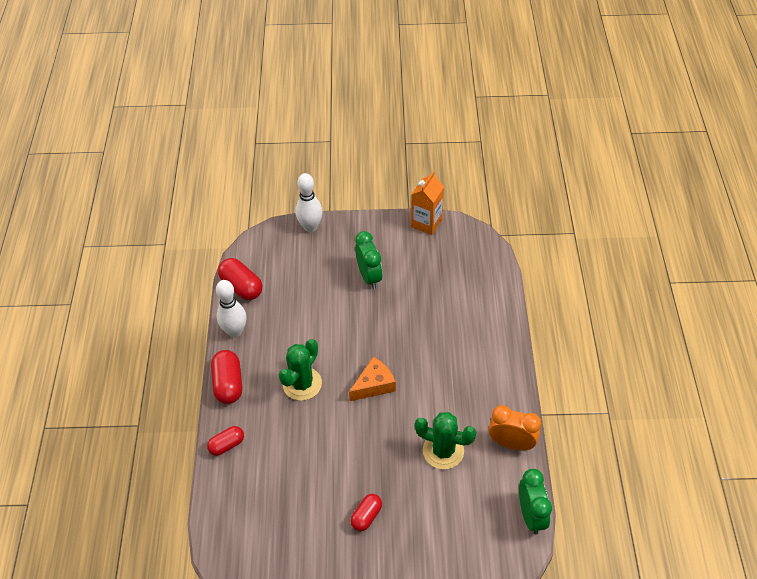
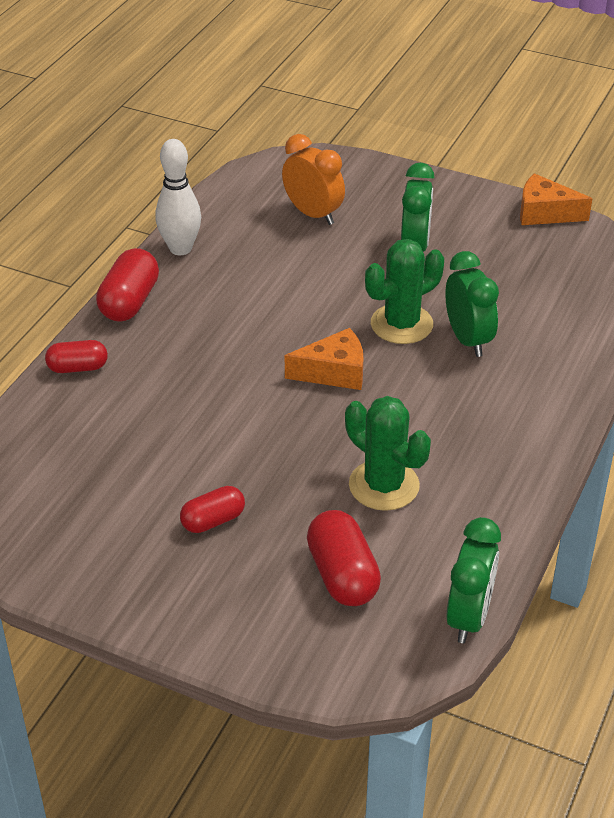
camera: 25 degrees right, 10 degrees down
red capsule [218,258,262,300] -> red capsule moved to [307,510,381,606]
green cactus [279,339,322,401] -> green cactus moved to [365,239,444,344]
white bowling pin [296,173,322,232] -> none
orange carton [411,171,444,235] -> orange cheese [520,173,592,225]
orange clock [489,405,541,450] -> orange clock moved to [282,134,345,225]
none -> green clock [445,251,499,357]

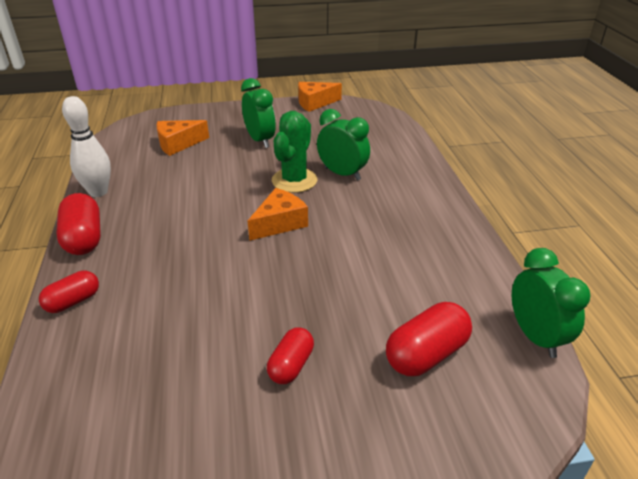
camera: 35 degrees left, 5 degrees down
orange clock [282,134,345,225] -> orange cheese [156,120,209,156]
red capsule [307,510,381,606] -> red capsule turned 75 degrees counterclockwise [386,302,472,376]
green cactus [345,396,431,511] -> none

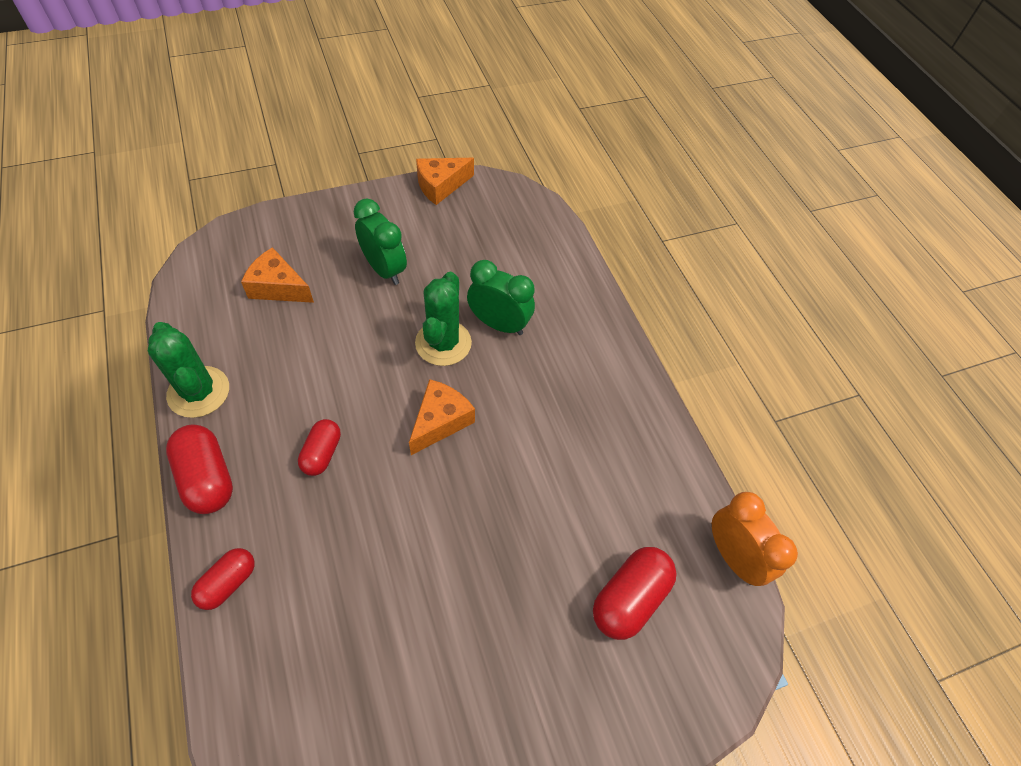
camera: 15 degrees left, 20 degrees up
white bowling pin [62,96,111,197] -> green cactus [148,322,229,418]
orange cheese [156,120,209,156] -> orange cheese turned 60 degrees clockwise [241,247,314,303]
red capsule [267,327,314,384] -> red capsule moved to [298,419,341,476]
green clock [512,248,590,358] -> orange clock [712,492,798,586]

